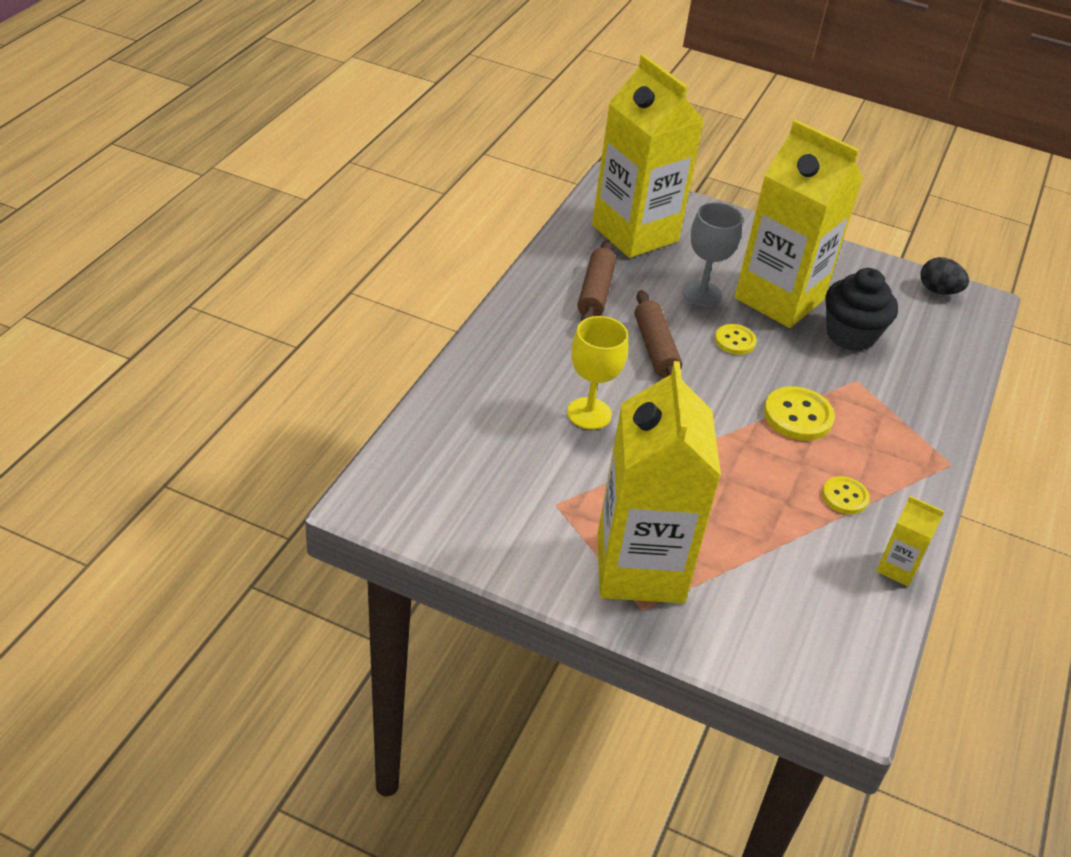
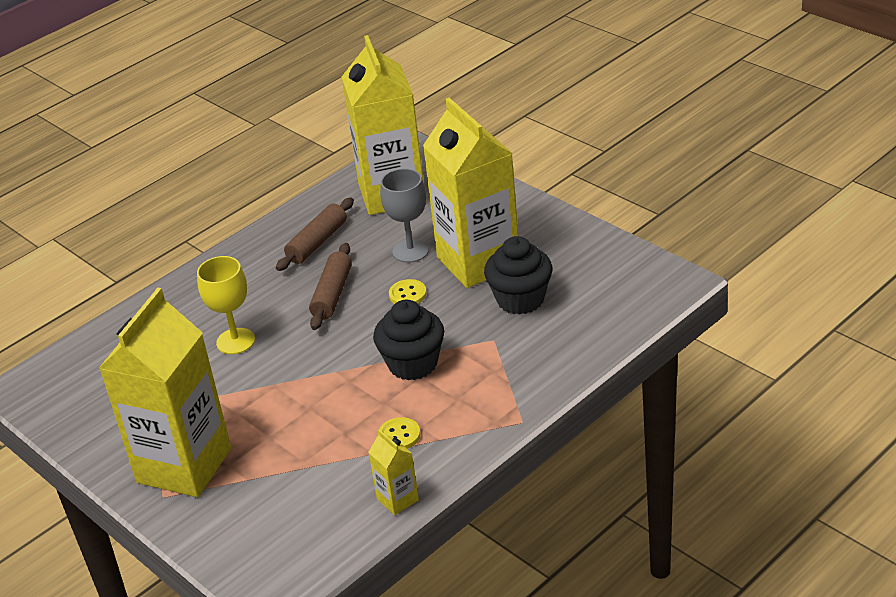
camera: 30 degrees right, 5 degrees down
yellow button [764,386,835,441] -> black cupcake [373,300,444,380]
black egg [920,257,969,295] -> none

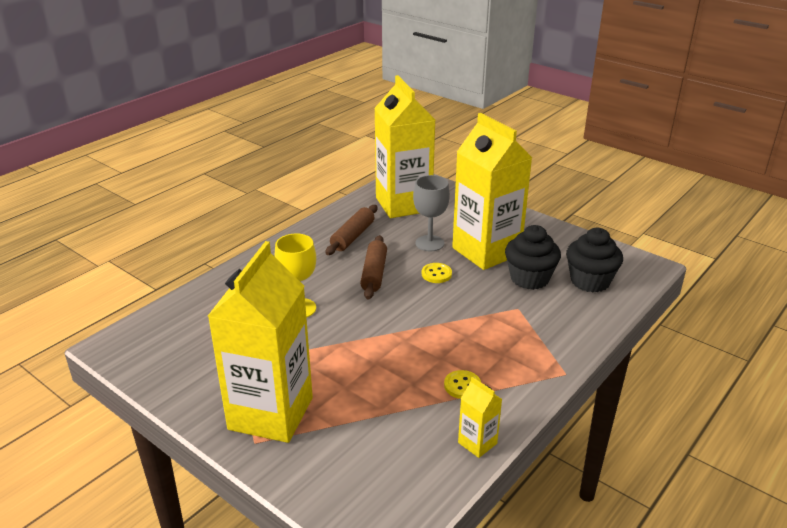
camera: 10 degrees left, 5 degrees down
black cupcake [373,300,444,380] -> black cupcake moved to [566,228,623,292]

